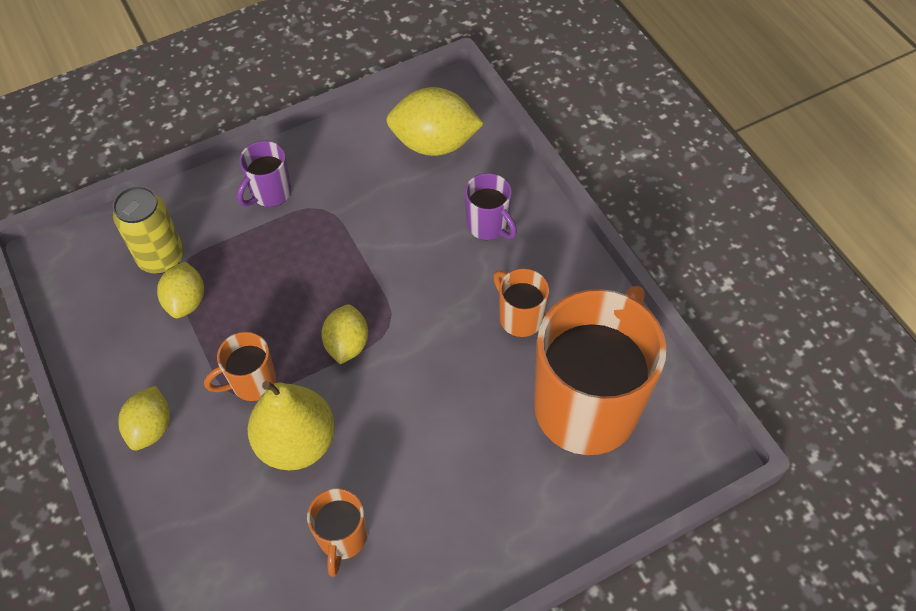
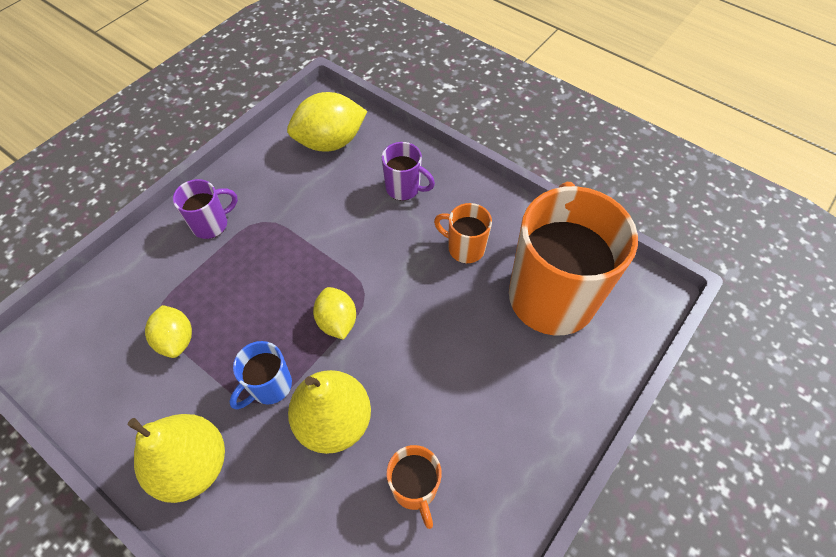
camera: 25 degrees left, 0 degrees up
yellow can [113,186,184,274] -> none
yellow lemon [118,386,170,450] -> yellow pear [128,414,225,503]
orange mug [204,332,277,401] -> blue mug [229,341,292,409]
purple mug [237,141,291,207] -> purple mug turned 135 degrees counterclockwise [173,179,238,239]

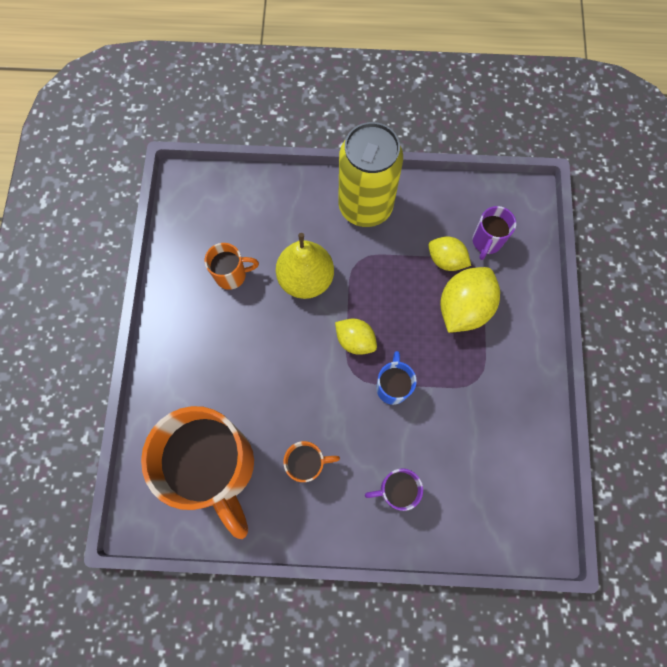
camera: 145 degrees right, 15 degrees up
yellow pear [128,414,225,503] -> yellow can [338,122,403,227]
purple mug [173,179,238,239] -> purple mug moved to [472,206,516,260]
blue mug [229,341,292,409] -> blue mug moved to [376,351,417,405]
yellow lemon [287,92,367,152] -> yellow lemon moved to [440,267,500,333]
orange mug [387,445,442,529] -> orange mug turned 135 degrees clockwise [205,243,259,290]

